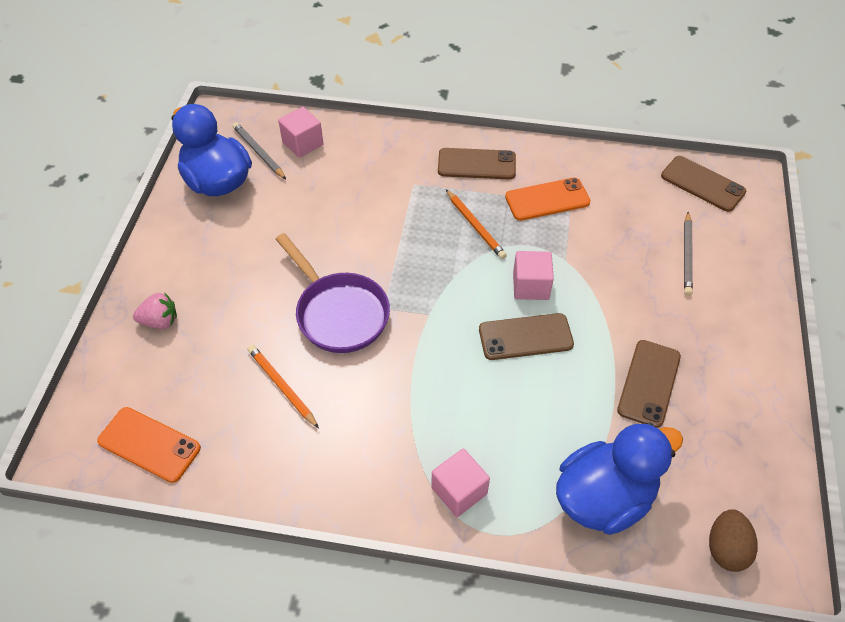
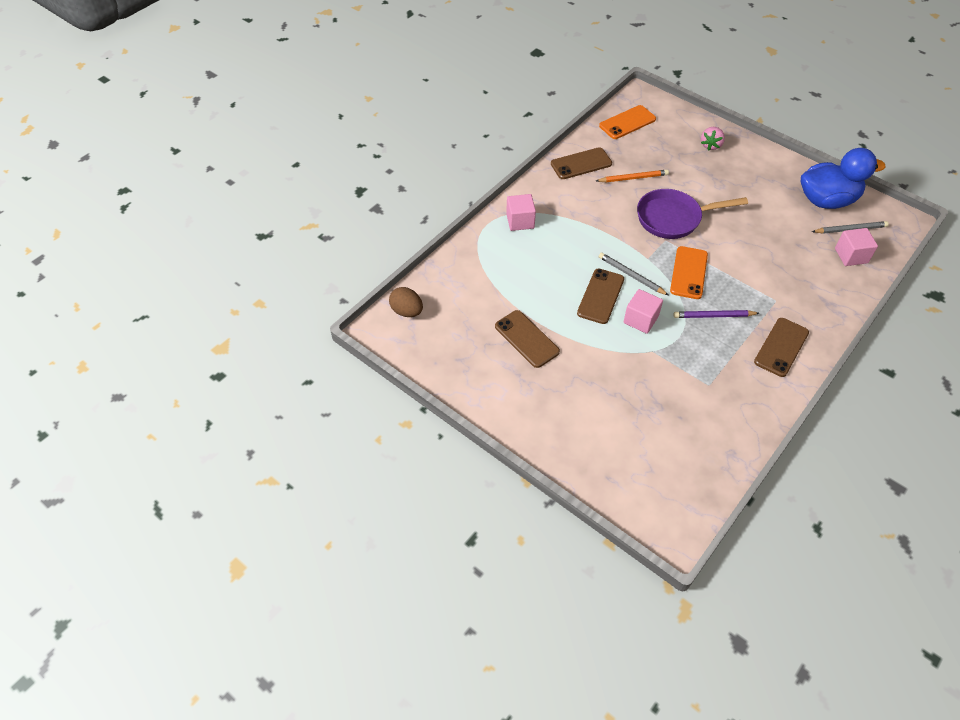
camera: 120 degrees right, 0 degrees up
orange pencil [446,189,507,259] -> purple pencil [673,310,759,318]
orange phone [505,178,590,221] -> orange phone moved to [670,246,708,299]
blue duck [556,422,683,535] -> none
brown phone [661,156,746,212] -> brown phone moved to [551,147,612,179]
grey pencil [684,212,693,296] -> grey pencil moved to [599,253,669,296]

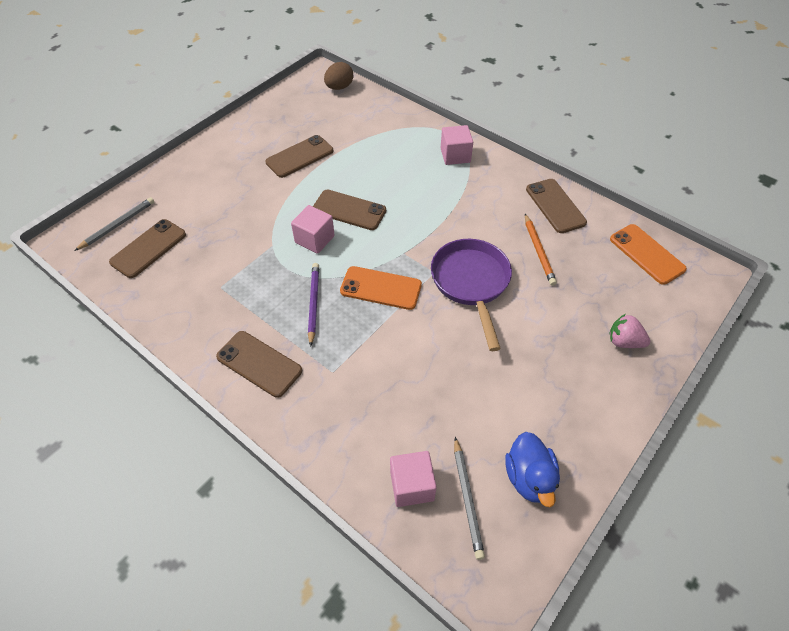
camera: 90 degrees right, 0 degrees up
grey pencil [599,253,669,296] -> grey pencil moved to [74,197,154,251]
blue duck [801,148,885,209] -> blue duck [505,432,560,507], size x0.63
none -> brown phone [109,219,186,278]

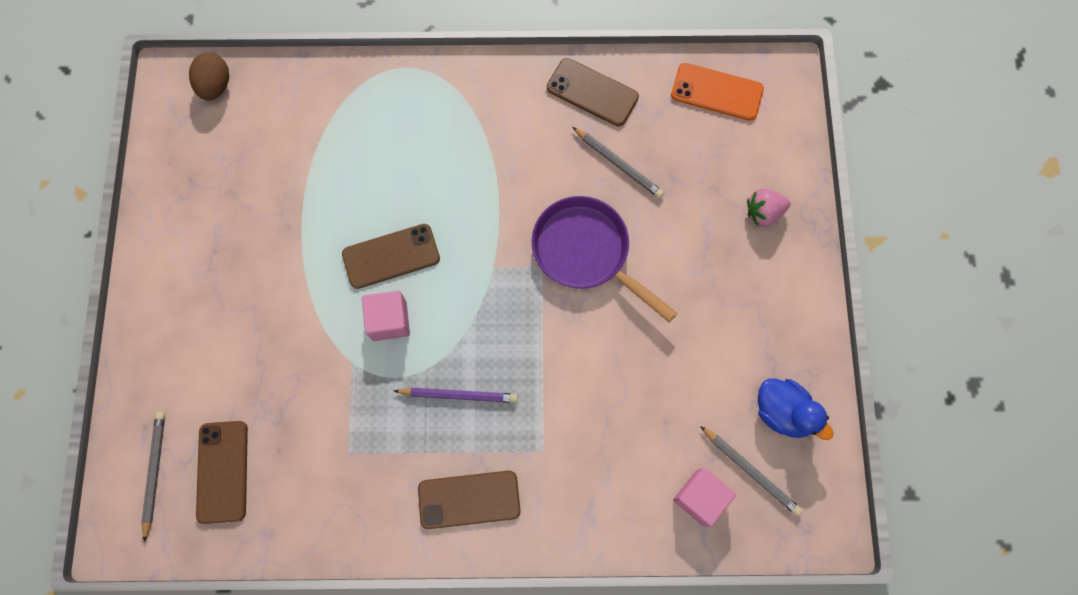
camera: 40 degrees left, 20 degrees up
brown phone [265,135,334,178] -> none
purple pencil [308,263,319,347] -> purple pencil turned 135 degrees clockwise [394,388,518,403]
orange phone [340,266,422,310] -> none
pink cube [441,125,473,165] -> none
orange pencil [525,214,557,286] -> grey pencil [572,127,664,199]

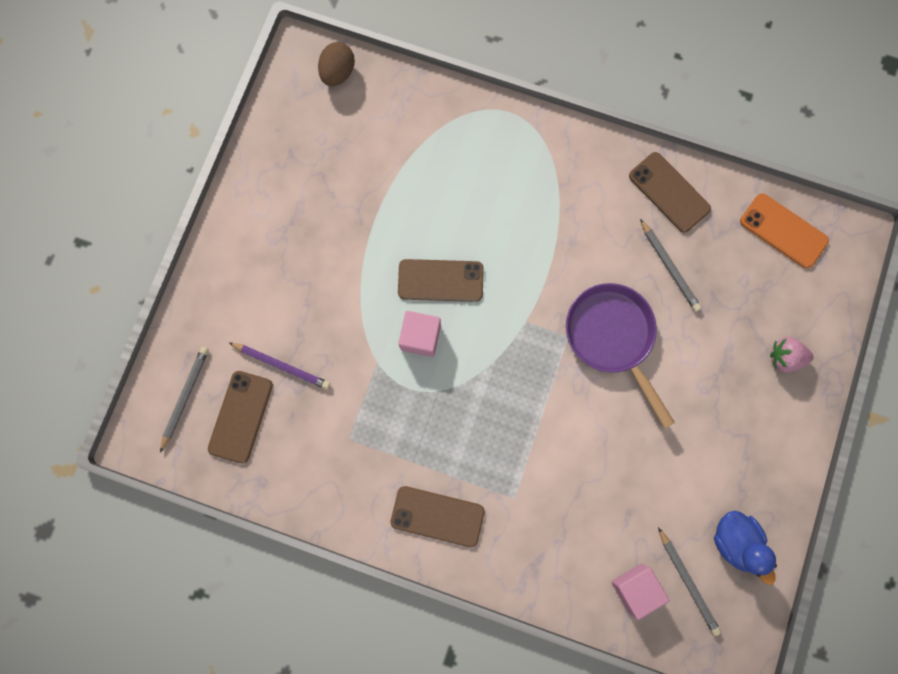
camera: 20 degrees right, 5 degrees up
purple pencil [394,388,518,403] -> purple pencil moved to [229,342,330,390]

